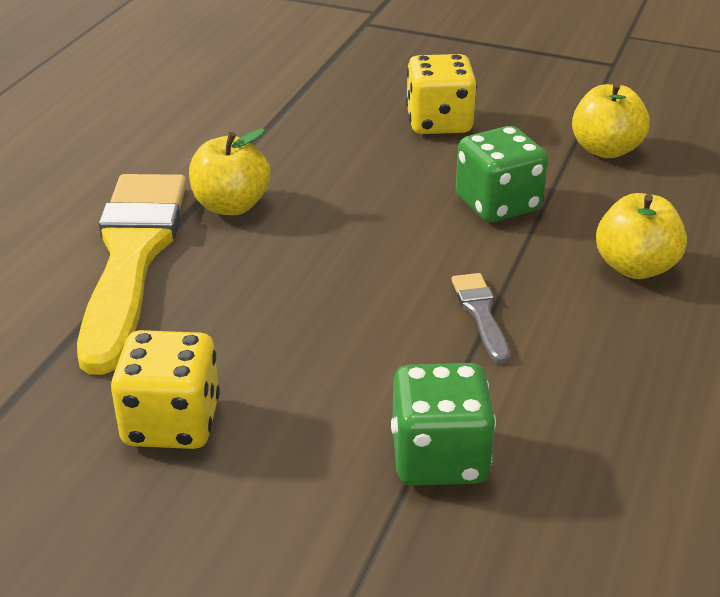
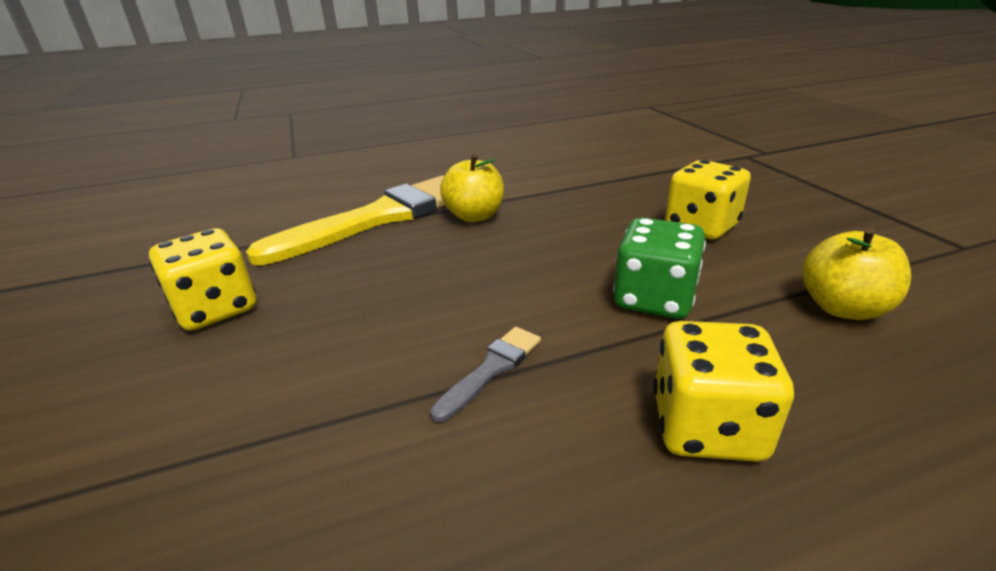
camera: 50 degrees right, 5 degrees down
green dice [391,363,496,486] -> none
yellow apple [596,193,687,279] -> yellow dice [653,321,794,462]

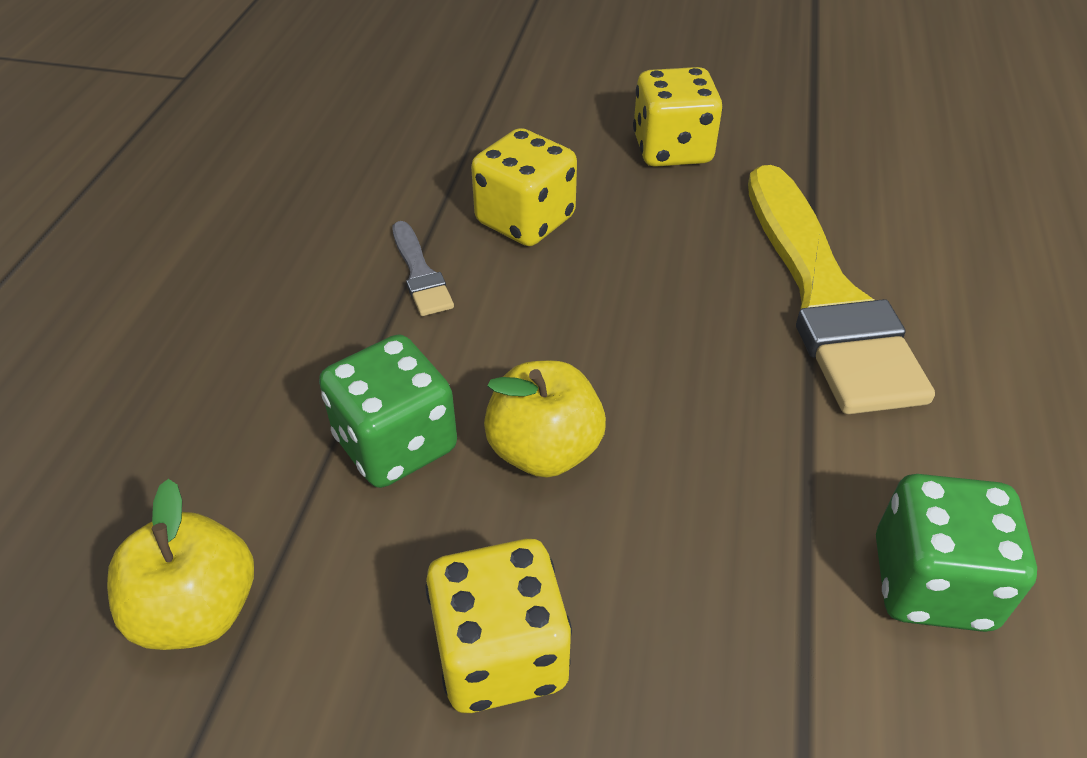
camera: 120 degrees right, 15 degrees up
yellow apple [440,154,504,222] -> yellow apple moved to [484,360,606,478]
yellow dice [653,321,794,462] -> yellow dice moved to [471,128,577,246]
none -> green dice [876,474,1037,632]

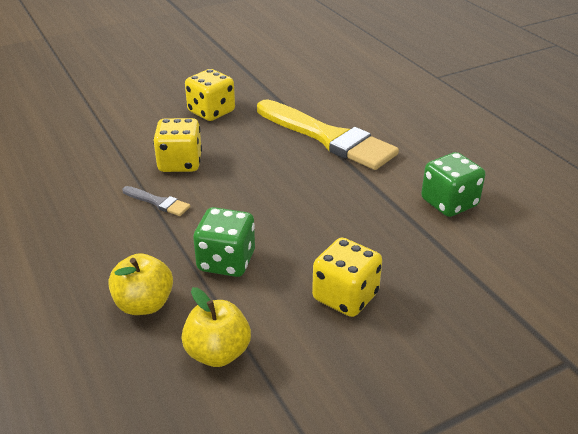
camera: 40 degrees left, 10 degrees down
yellow apple [484,360,606,478] -> yellow apple moved to [108,253,173,315]

